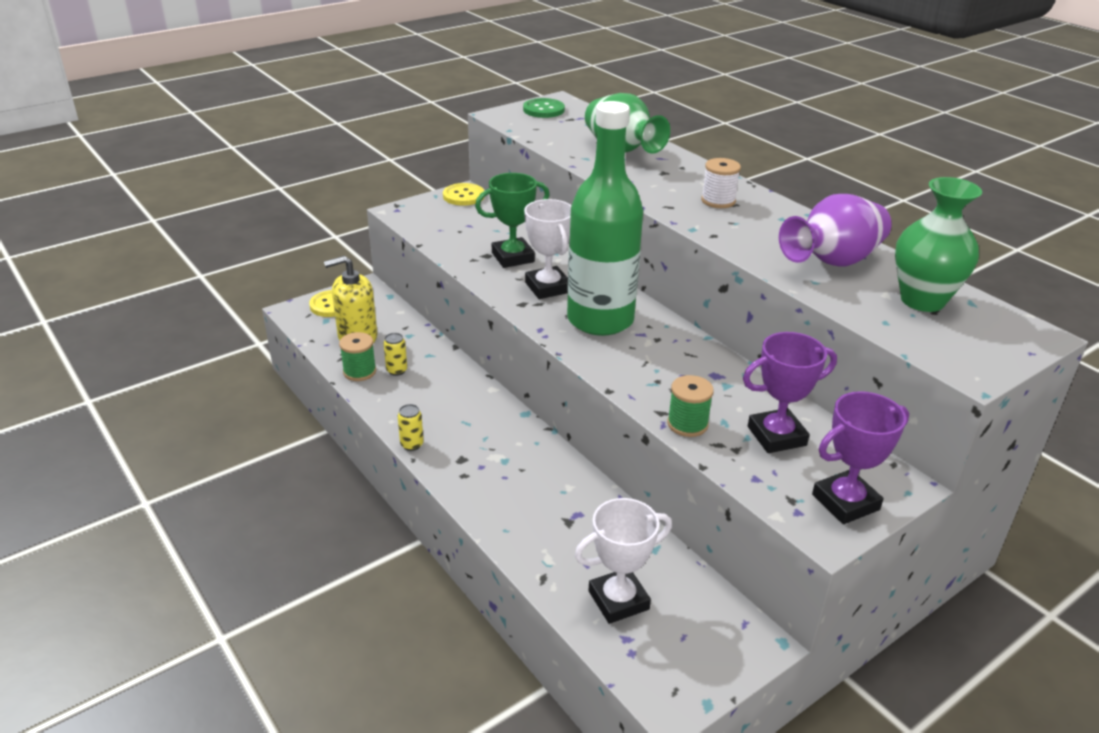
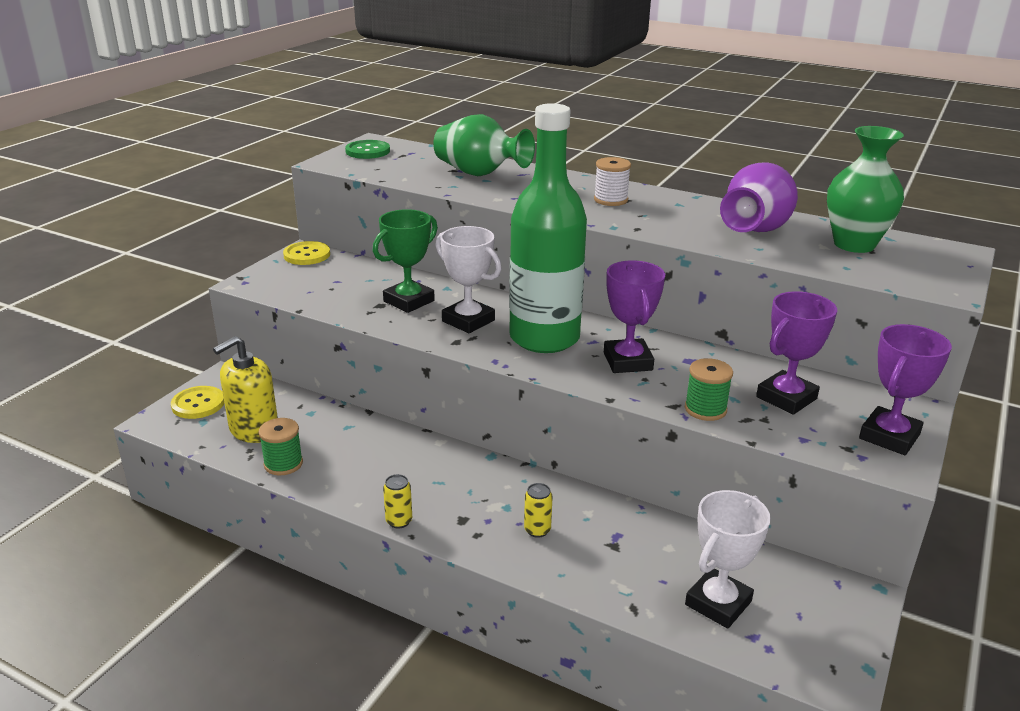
camera: 25 degrees left, 5 degrees down
yellow can [384,333,407,376] -> yellow can moved to [524,483,553,538]
none -> purple trophy [604,260,665,373]

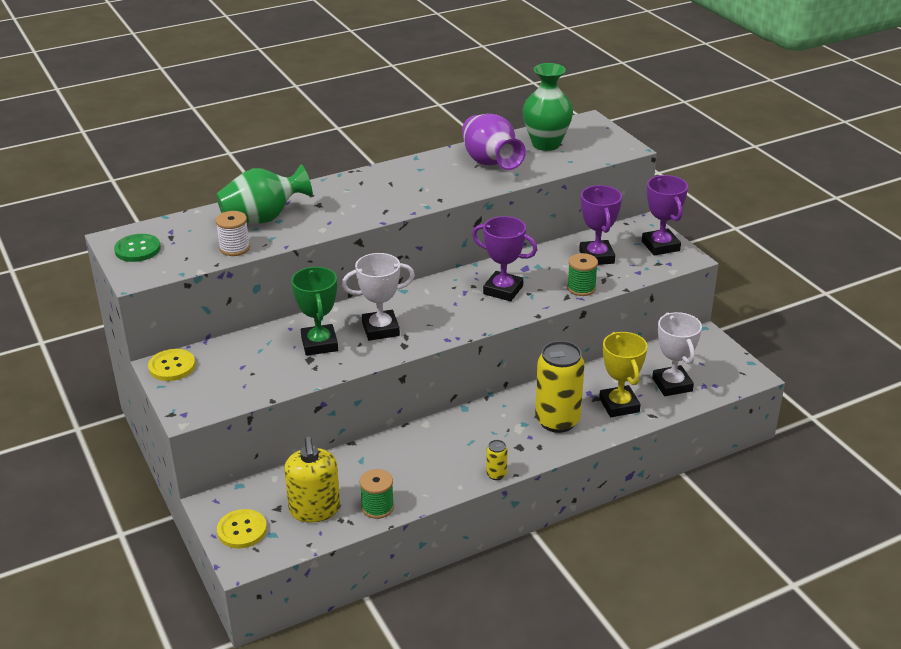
camera: 55 degrees left, 5 degrees up
green bottle [509,103,587,353] -> none
yellow can [524,483,553,538] -> yellow can [535,341,585,433], size x2.33
white spool [594,157,631,206] -> white spool moved to [215,211,250,256]
none -> yellow trophy [599,332,647,417]

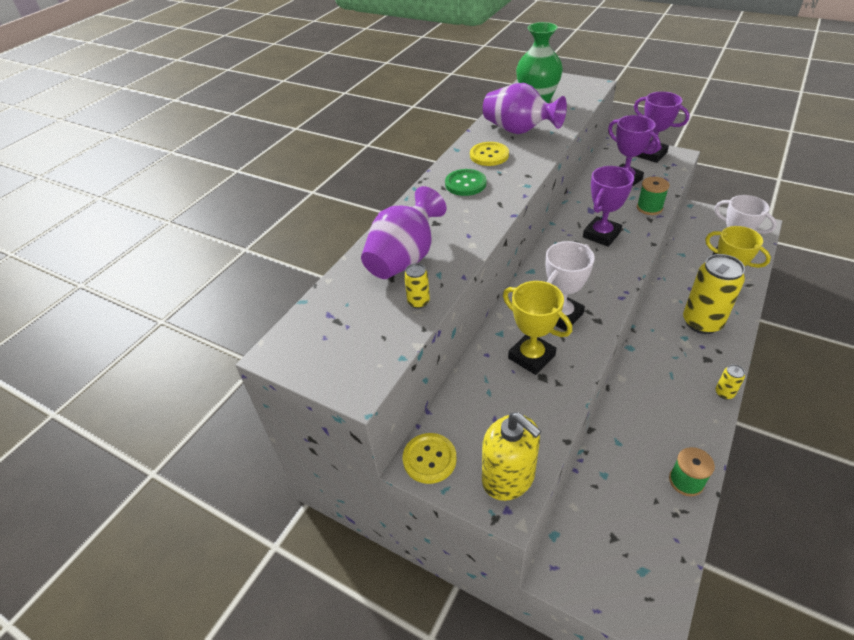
camera: 30 degrees left, 10 degrees up
green button [114,234,161,262] -> green button moved to [445,169,487,196]
white spool [215,211,250,256] -> yellow can [404,263,430,309]
green vase [216,164,313,224] -> purple vase [361,186,447,279]
yellow button [217,509,267,548] -> yellow button moved to [470,142,509,166]
yellow soap dispenser [284,437,340,523] -> yellow soap dispenser moved to [482,412,542,501]
green trophy [291,267,338,356] -> yellow trophy [503,281,572,375]
purple trophy [472,216,537,301] -> purple trophy turned 45 degrees counterclockwise [583,166,634,247]

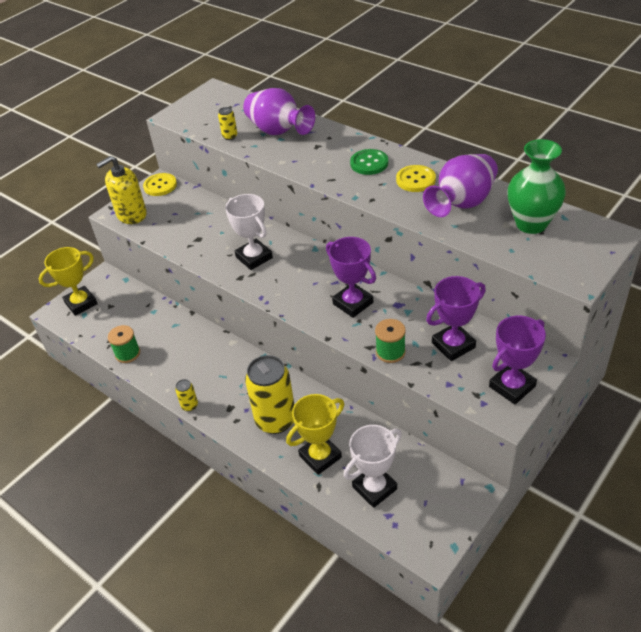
camera: 100 degrees right, 0 degrees up
yellow trophy [503,281,572,375] -> yellow trophy moved to [39,247,98,316]

